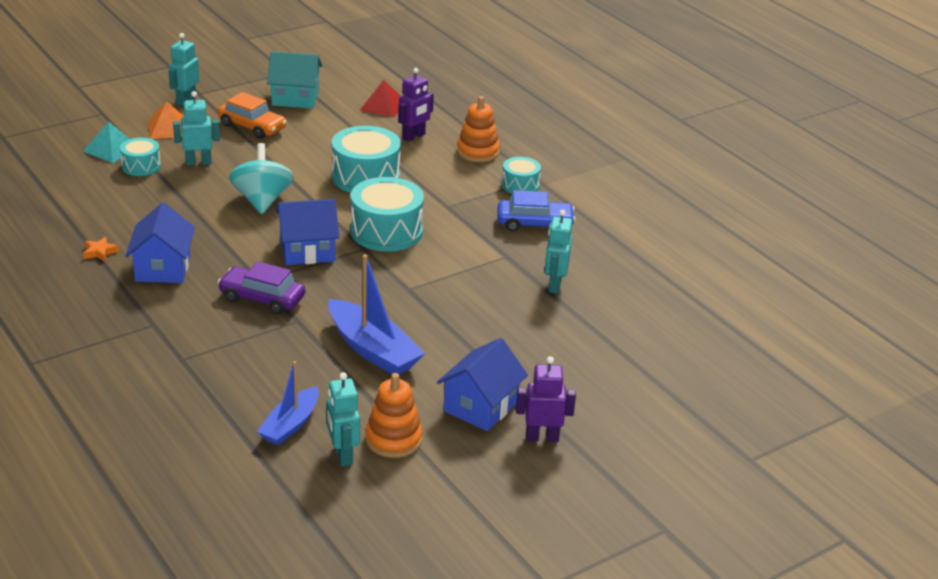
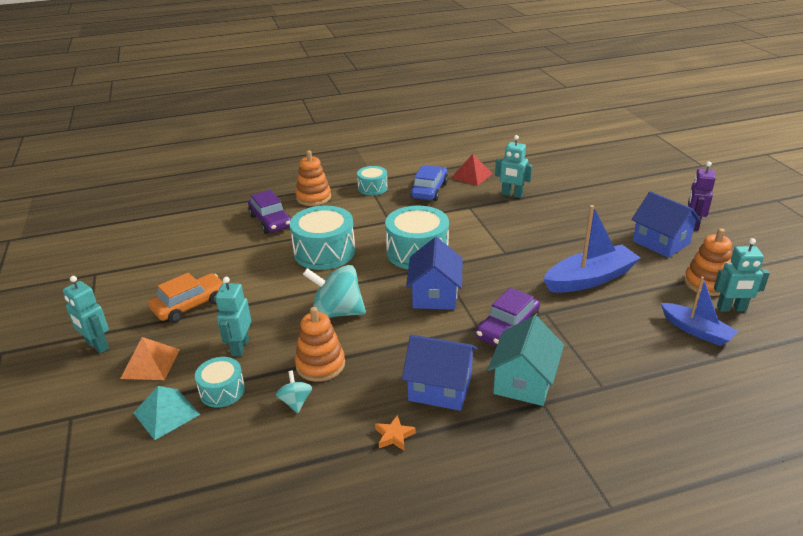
camera: 70 degrees left, 0 degrees up
turquoise house [267,51,322,109] -> turquoise house moved to [488,315,564,406]
red pyramid [359,80,401,117] -> red pyramid moved to [451,154,493,186]
purple robot [398,68,434,142] -> purple car [248,190,291,234]
none -> turquoise spinning top [276,371,312,413]
none -> orange stacking toy [295,307,345,382]

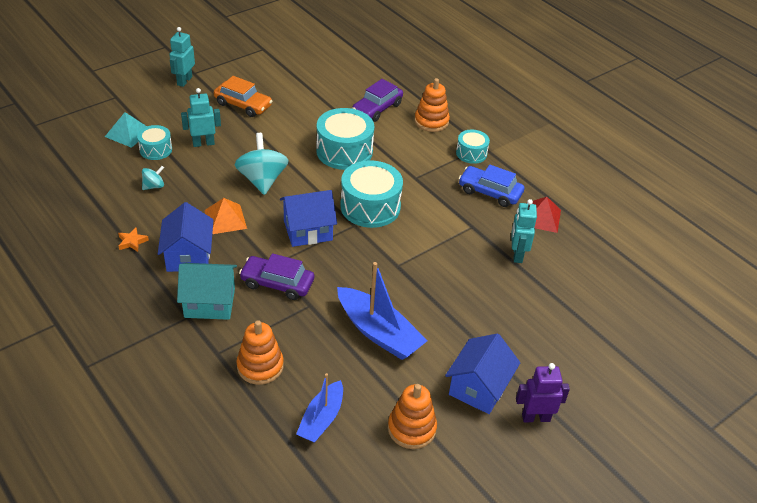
camera: 65 degrees right, 10 degrees up
orange pyramid [120,337,180,380] -> orange pyramid moved to [204,198,247,234]
orange stacking toy [295,307,345,382] -> orange stacking toy moved to [237,320,284,385]
blue car [410,165,448,201] -> blue car turned 150 degrees counterclockwise [459,165,524,207]
turquoise robot [714,238,770,312] -> none

